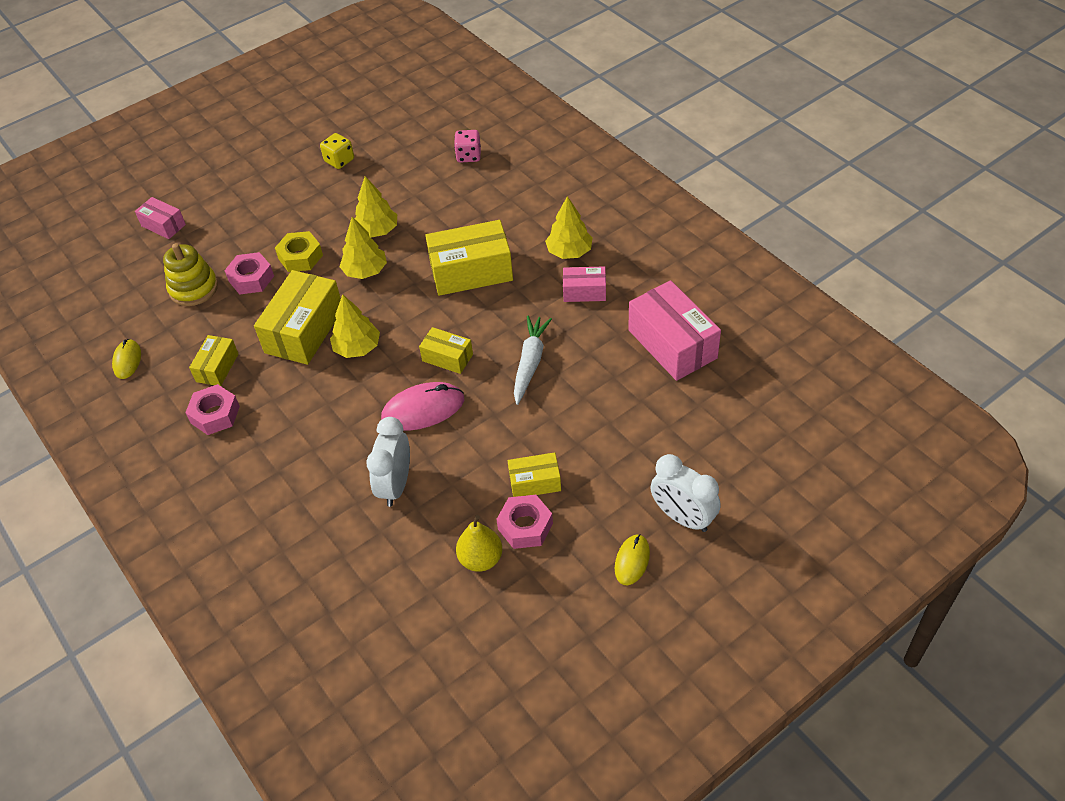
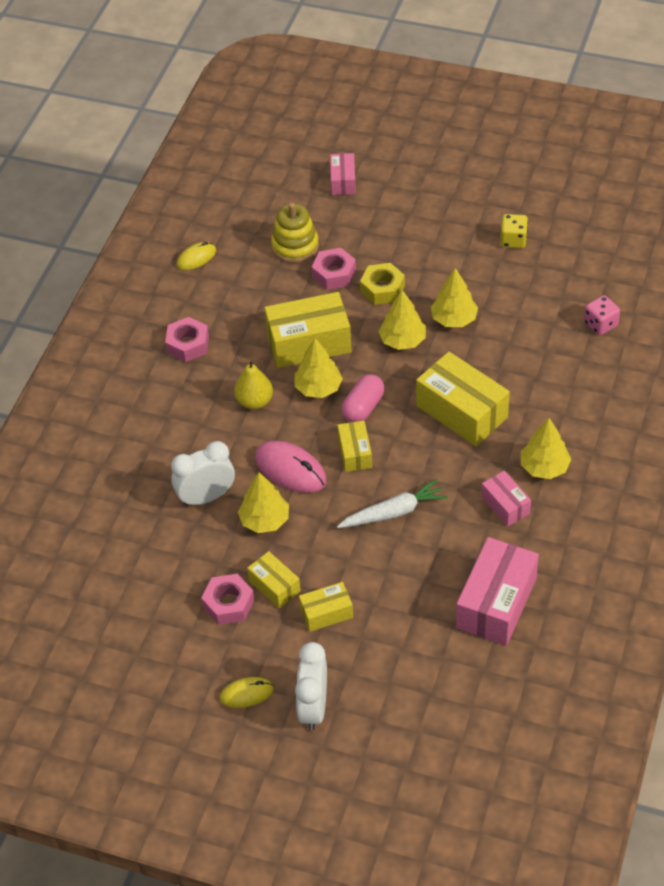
camera: 55 degrees right, 0 degrees up
yellow box [189,335,239,386] -> yellow box moved to [299,582,353,632]
yellow pear [456,515,502,572] -> yellow pear moved to [234,359,273,409]
none -> yellow tree [238,472,289,533]
none -> pink capsule [341,374,385,422]

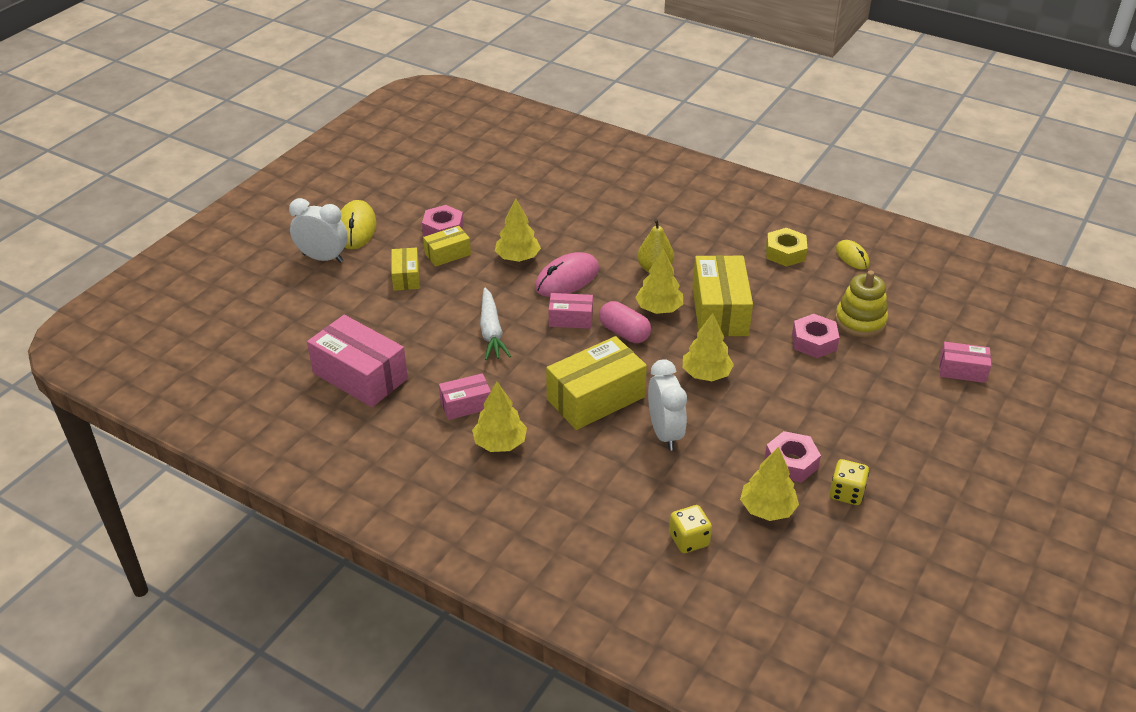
camera: 100 degrees right, 10 degrees down
pink nut [165,317,209,362] -> pink nut moved to [765,431,821,483]
white clock [171,441,235,507] -> white clock moved to [648,359,687,451]
yellow mouse [220,677,274,708] -> yellow mouse [341,200,376,249], size x1.65
yellow box [337,421,372,472] -> pink box [549,293,593,329]
yellow nut [360,263,405,305] -> yellow nut moved to [766,228,808,267]
yellow tree [431,268,478,327] -> yellow tree moved to [740,447,799,521]
pink dice [584,295,620,335] -> yellow dice [669,505,712,553]

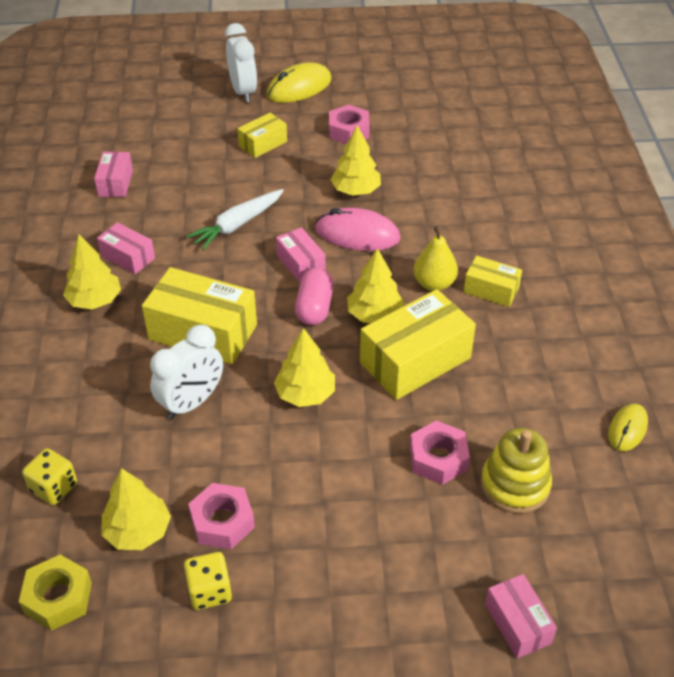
camera: 55 degrees right, 5 degrees up
pink box [307,315,408,407] -> pink box [94,152,133,197], size x0.54
yellow box [423,226,471,267] -> yellow box moved to [464,256,522,307]
yellow nut [766,228,808,267] -> yellow nut moved to [19,554,92,631]

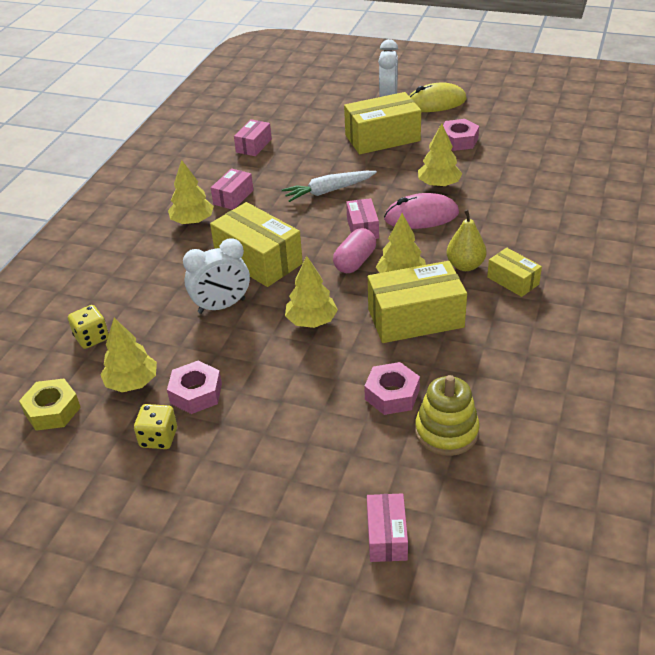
camera: 25 degrees right, 5 degrees down
pink box [97,222,155,274] -> pink box turned 60 degrees clockwise [211,168,253,210]
yellow box [237,113,287,158] -> yellow box [344,92,421,154], size x1.85
pink mouse [315,208,400,251] -> pink mouse turned 45 degrees counterclockwise [384,193,459,229]
yellow mouse [608,403,648,451] -> none

